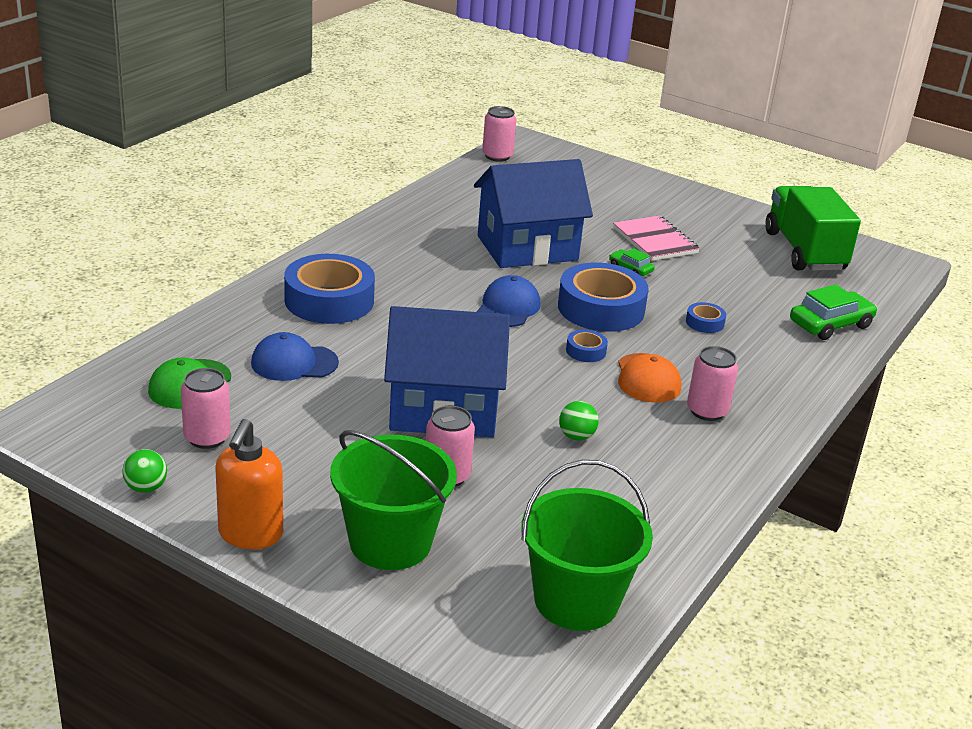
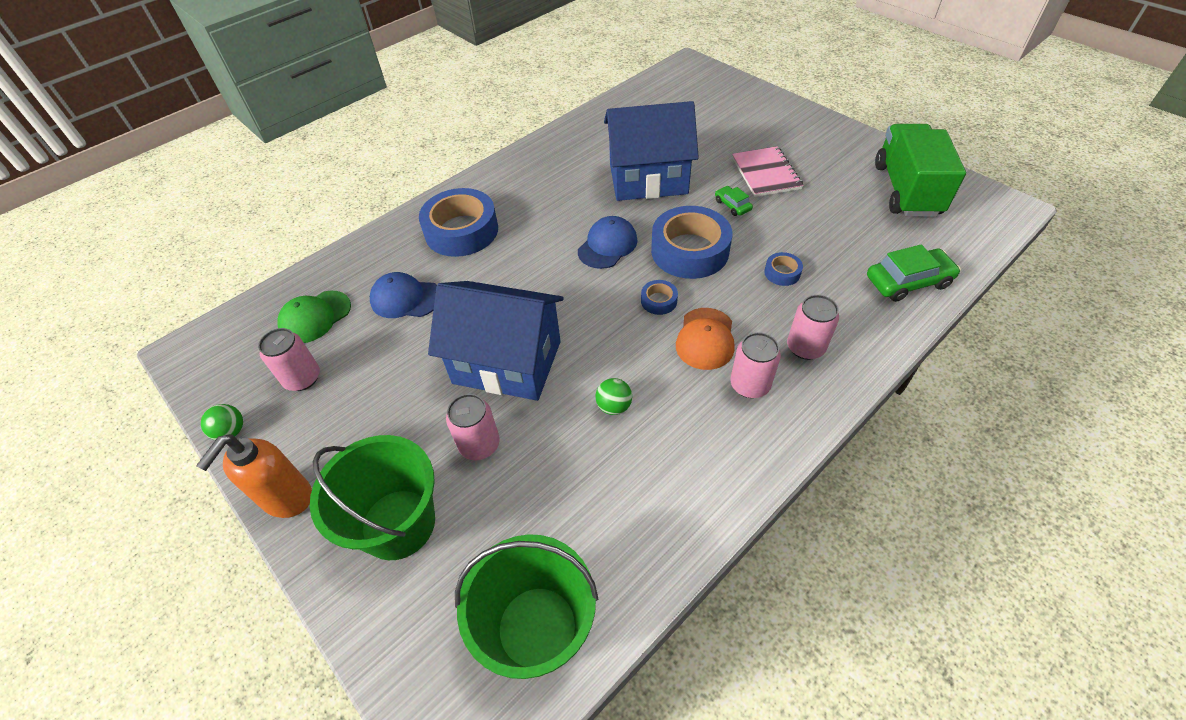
camera: 20 degrees right, 20 degrees up
pink can [482,106,516,162] -> pink can moved to [787,295,839,360]

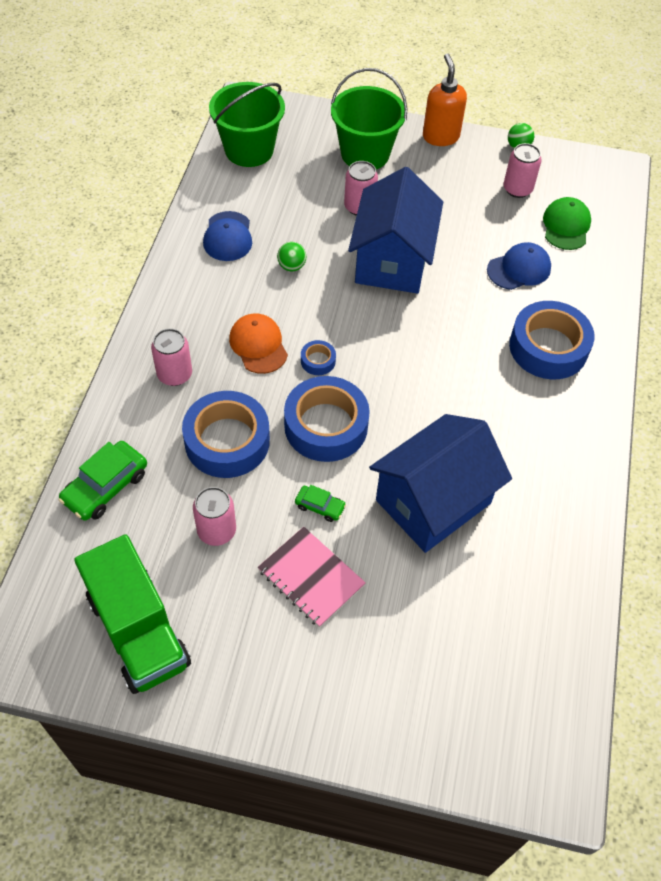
camera: 140 degrees right, 5 degrees up
blue house [428,281,564,401] -> blue house turned 60 degrees counterclockwise [348,167,443,294]
blue cap [578,216,638,269] -> blue cap moved to [203,211,252,261]
pink can [731,332,781,398] -> pink can moved to [193,487,236,546]
blue tape [764,252,803,286] -> blue tape [182,391,270,478], size x2.28

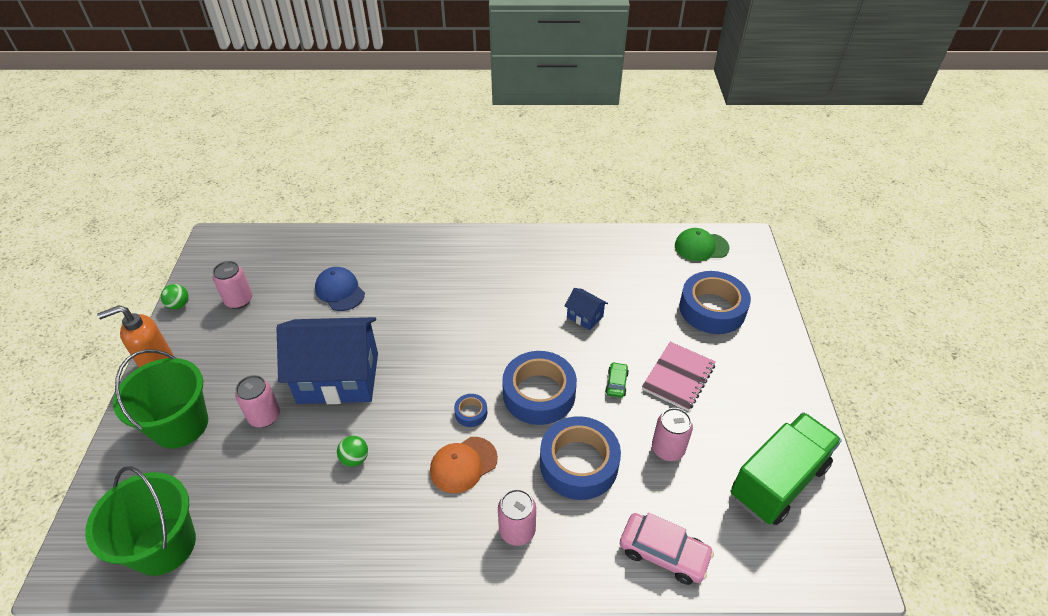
camera: 100 degrees left, 10 degrees down
green car [59,441,147,521] -> pink car [620,513,714,585]
blue cap [203,211,252,261] -> none
blue house [369,414,512,553] -> blue house [565,288,608,330], size x0.42
blue tape [509,301,594,379] -> blue tape moved to [679,271,751,334]
green cap [543,197,591,250] -> green cap moved to [675,228,730,261]

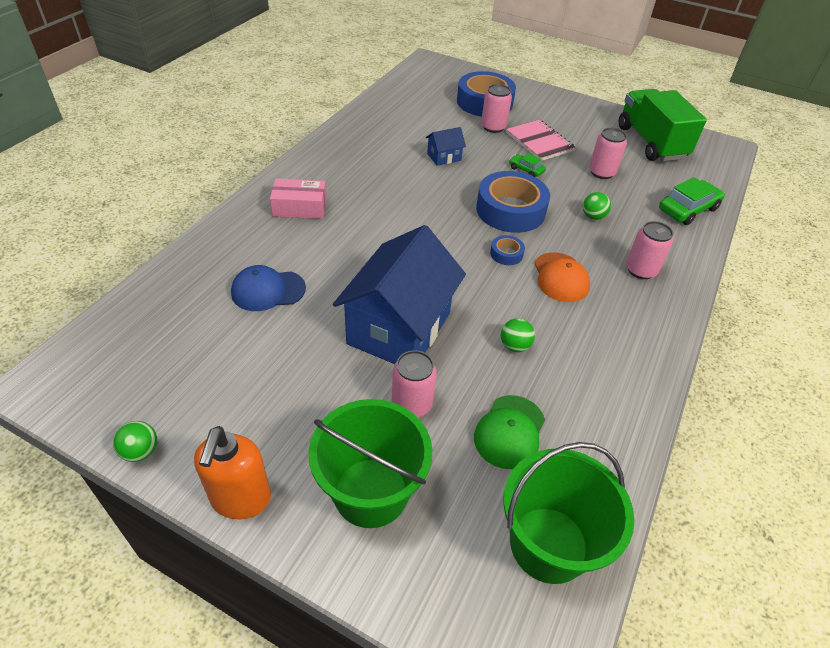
camera: 65 degrees left, 0 degrees up
pink can [213,261,253,309] -> pink can moved to [481,84,512,133]
blue tape [540,416,621,500] -> green ball [583,192,611,220]
pink car [620,513,714,585] -> green car [659,177,725,225]
green cap [675,228,730,261] -> green cap moved to [474,395,545,469]
none -> pink box [270,178,327,219]

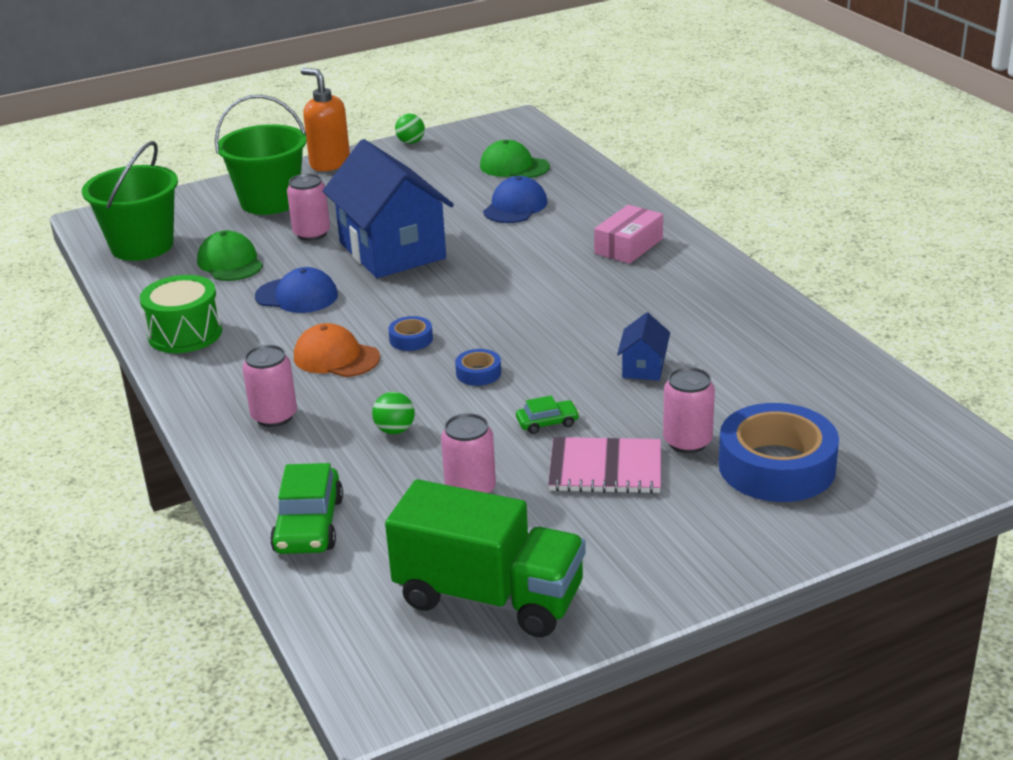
camera: 130 degrees right, 15 degrees down
blue tape [476,171,550,233] -> blue tape [455,349,501,386], size x0.44
green ball [501,318,535,352] -> blue cap [255,267,338,313]
none -> green drum [140,275,222,353]
none -> green cap [480,140,550,178]

